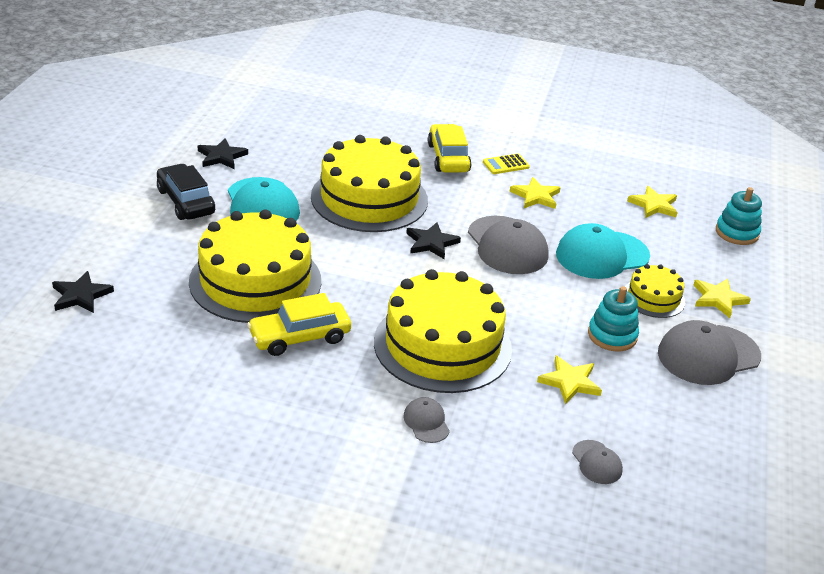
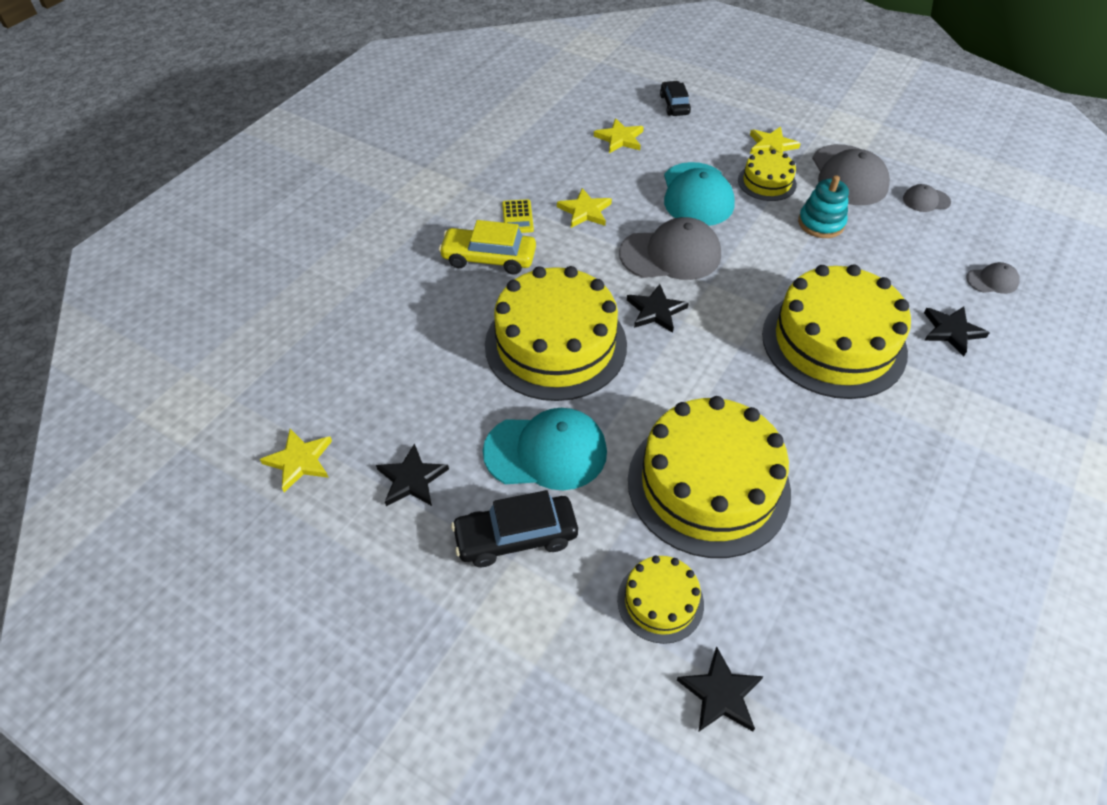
camera: 70 degrees left, 15 degrees up
yellow car [247,293,351,356] -> none
grey cap [403,397,450,443] -> grey cap moved to [903,184,951,212]
yellow star [537,355,602,404] -> yellow star moved to [260,429,332,492]
turquoise stacking toy [716,187,762,245] -> black car [660,81,691,116]
none -> yellow cake [617,556,704,644]
none -> black star [924,307,990,356]

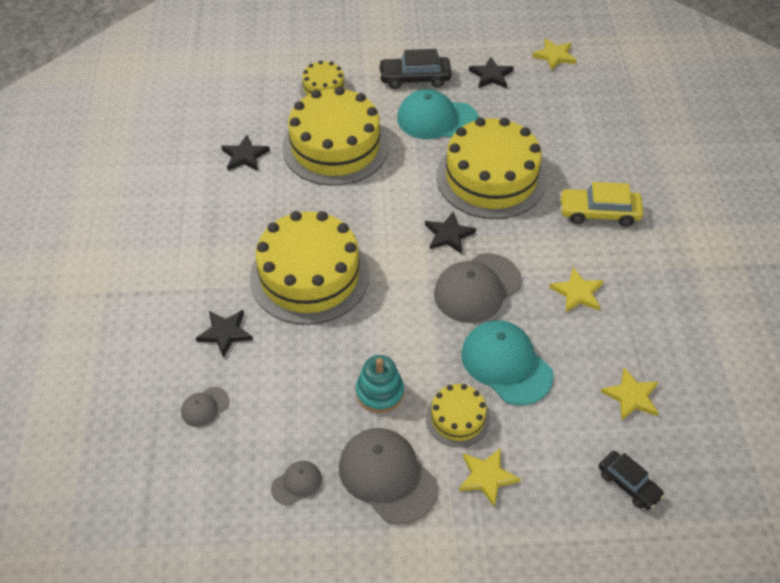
camera: 145 degrees right, 0 degrees up
yellow car [439,220,536,274] -> yellow car turned 150 degrees counterclockwise [560,182,643,227]
black car [451,490,578,567] -> black car turned 135 degrees counterclockwise [378,49,452,89]
turquoise cap [483,408,607,490] -> turquoise cap turned 45 degrees clockwise [397,89,479,139]
yellow calculator [502,199,534,233] -> none
black star [677,647,763,732] -> black star moved to [221,135,270,171]

